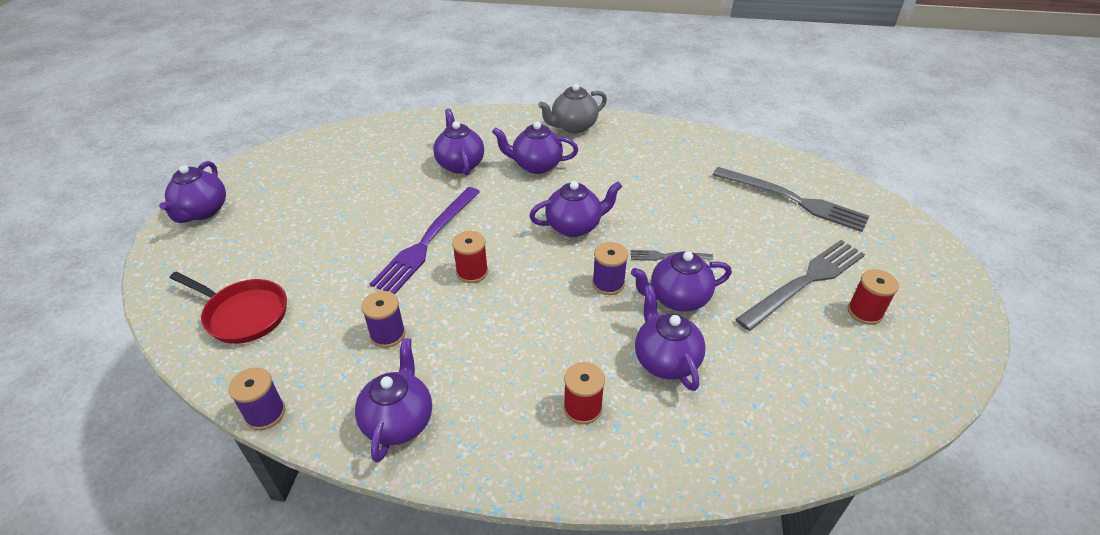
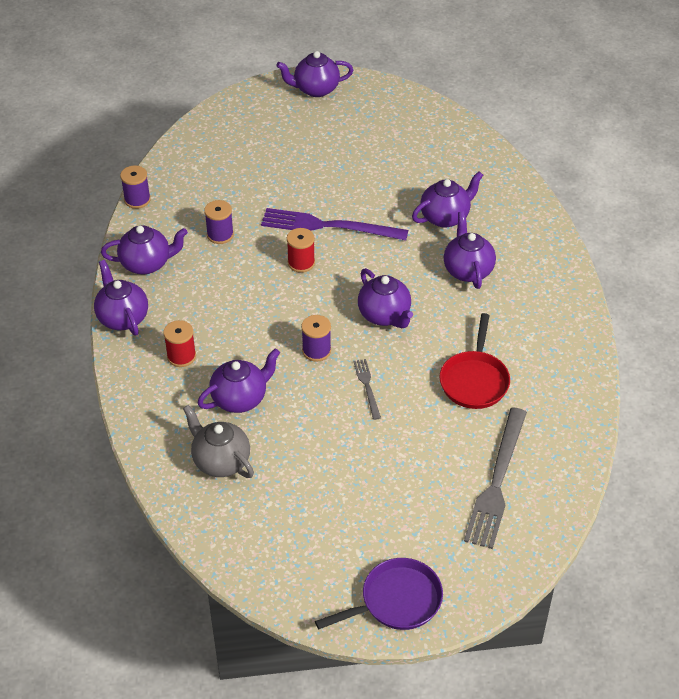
camera: 75 degrees right, 5 degrees up
red pan [170,272,287,344] -> red pan moved to [439,313,510,409]
grey teapot [538,84,607,133] -> grey teapot moved to [183,405,254,478]
purple teapot [631,251,732,312] -> purple teapot moved to [94,260,148,335]
grey fork [735,240,865,331] -> none
red spool [848,269,899,325] -> none
none -> purple pan [315,558,443,630]

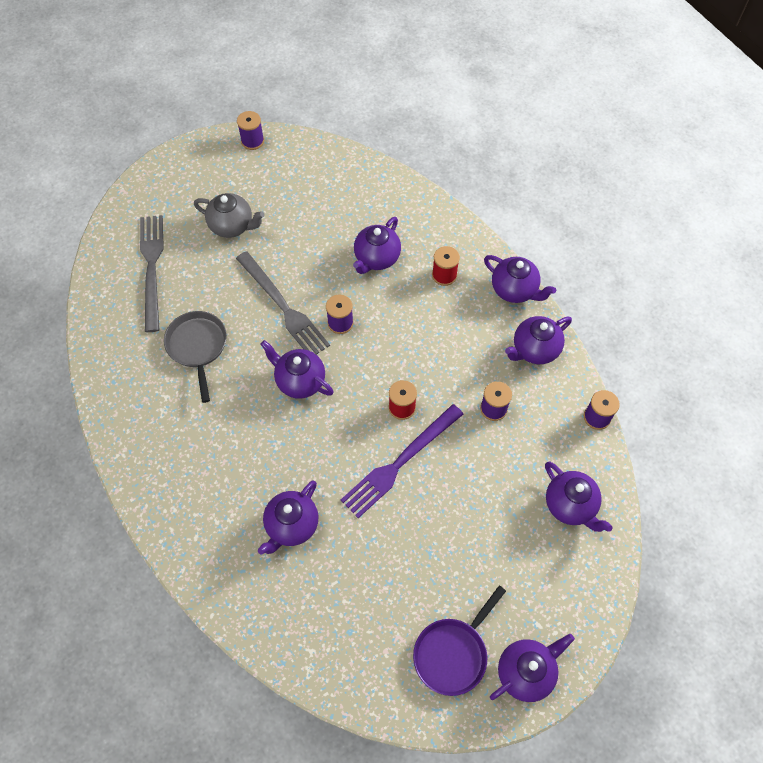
camera: 155 degrees right, 15 degrees up
grey teapot [183,405,254,478] -> grey teapot moved to [194,193,265,238]
purple fork [261,208,408,241] -> purple fork turned 150 degrees clockwise [341,404,463,518]
purple pan [315,558,443,630] -> purple pan moved to [413,585,506,696]
grey fork [353,359,381,420] -> grey fork [236,251,330,355], size x2.09
red pan [439,313,510,409] -> grey pan [164,311,227,403]
purple teapot [444,212,496,289] -> purple teapot moved to [545,462,612,532]
none -> purple spool [237,111,264,150]

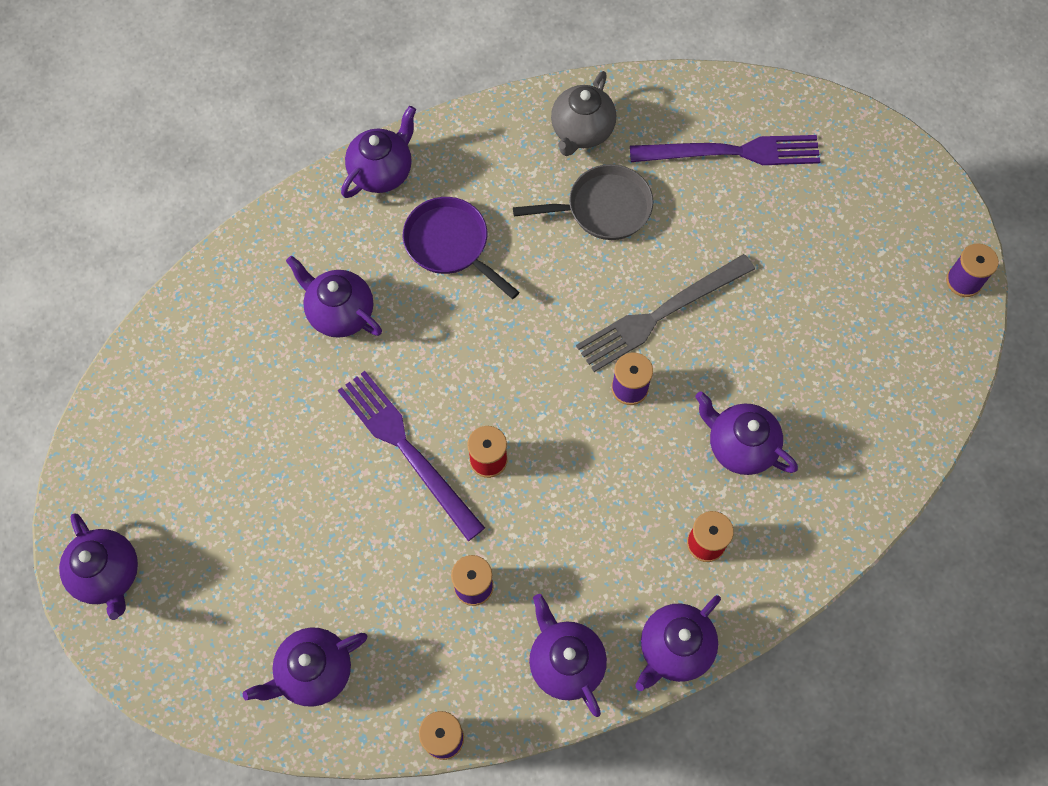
camera: 95 degrees right, 5 degrees up
grey fork [140,215,164,332] -> purple fork [630,135,821,165]
grey teapot [194,193,265,238] -> grey teapot moved to [551,71,616,156]
purple teapot [260,340,334,399] -> purple teapot moved to [341,106,416,198]
purple pan [413,585,506,696] -> purple pan moved to [403,197,520,299]

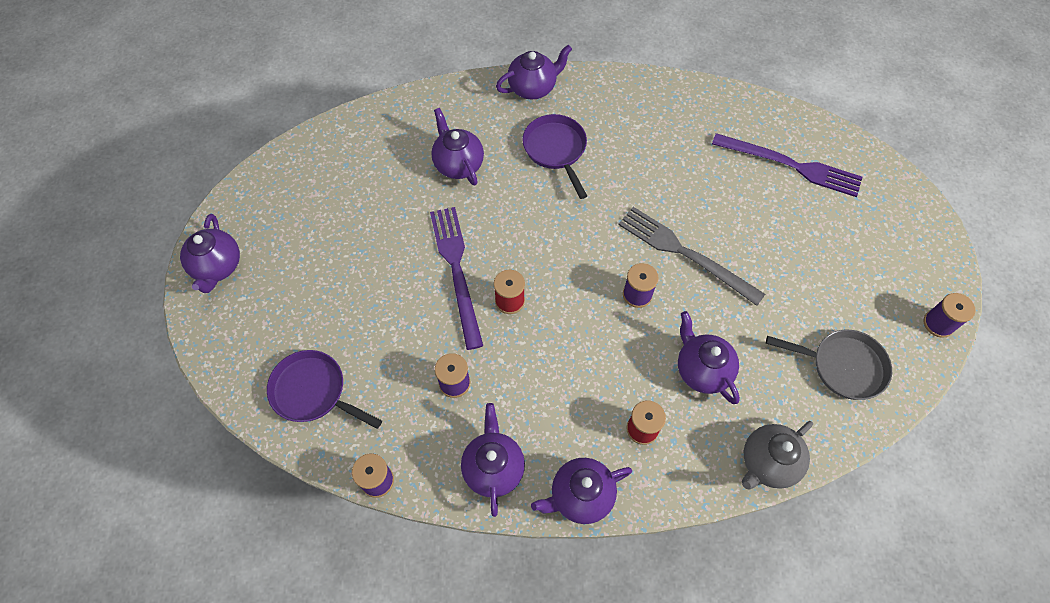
camera: 25 degrees right, 5 degrees down
purple teapot [243,628,367,707] -> purple pan [267,350,382,429]
grey pan [513,164,653,240] -> grey pan moved to [766,330,892,400]
grey teapot [551,71,616,156] -> grey teapot moved to [742,421,813,490]
grey fork [576,254,755,372] -> grey fork turned 45 degrees clockwise [618,207,765,306]

